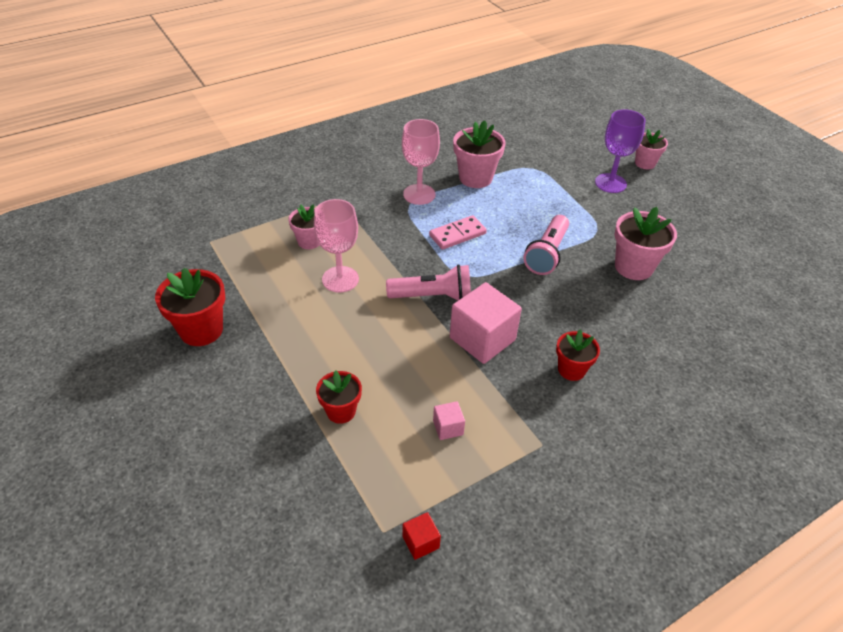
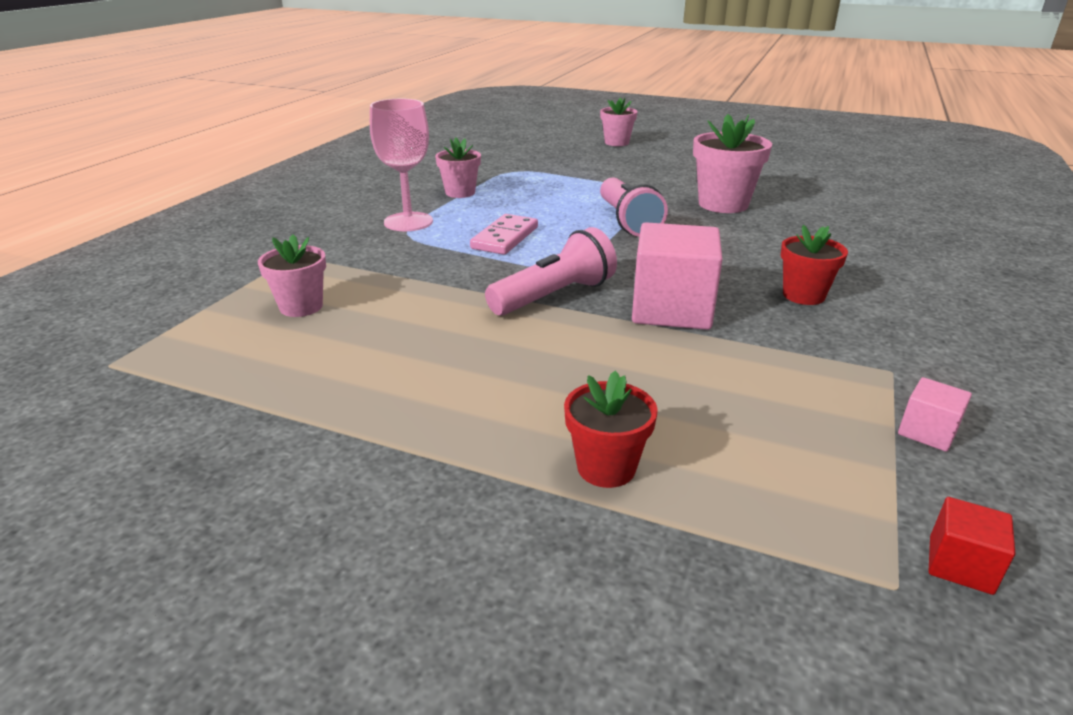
camera: 35 degrees left, 15 degrees down
red flower pot [155,268,225,346] -> none
pink goblet [314,199,359,293] -> none
pink cube [433,401,465,440] -> pink cube moved to [898,377,972,452]
pink flower pot [453,120,506,188] -> pink flower pot [435,138,481,198], size x0.63
purple goblet [595,109,646,193] -> none

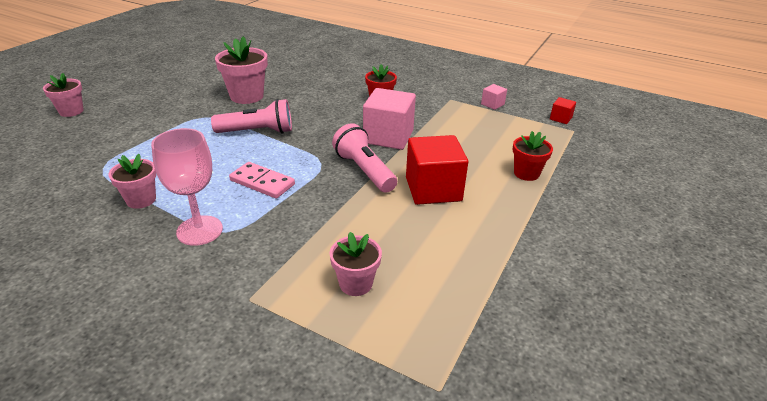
camera: 85 degrees left, 5 degrees up
none -> red cube [406,135,468,205]

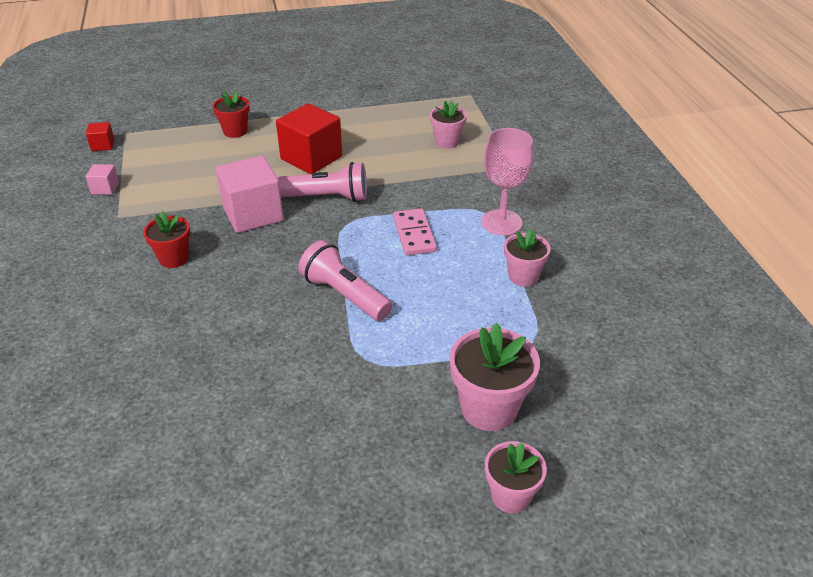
camera: 130 degrees left, 5 degrees up
pink flower pot [215,36,268,104] -> pink flower pot moved to [450,322,540,431]
pink flashlight [332,123,397,193] -> pink flashlight turned 105 degrees counterclockwise [278,162,367,202]

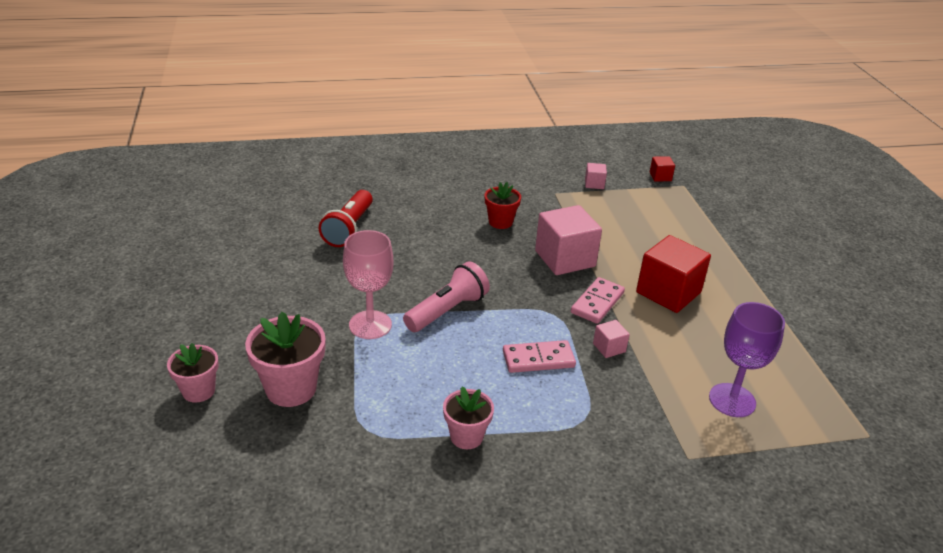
camera: 90 degrees right, 5 degrees down
red flower pot [213,91,250,138] -> none
pink flashlight [278,162,367,202] -> pink domino [571,277,625,324]
pink flower pot [430,100,467,149] -> purple goblet [709,302,785,417]
pink goblet [481,128,533,235] -> pink goblet moved to [343,230,393,339]
none -> red flashlight [318,190,373,247]
none -> pink cube [593,320,630,358]

